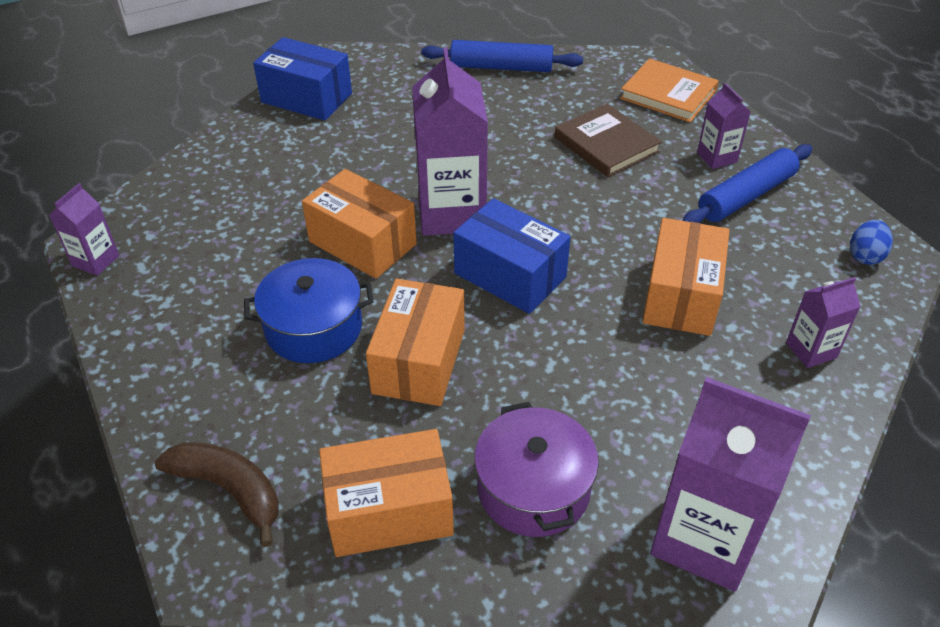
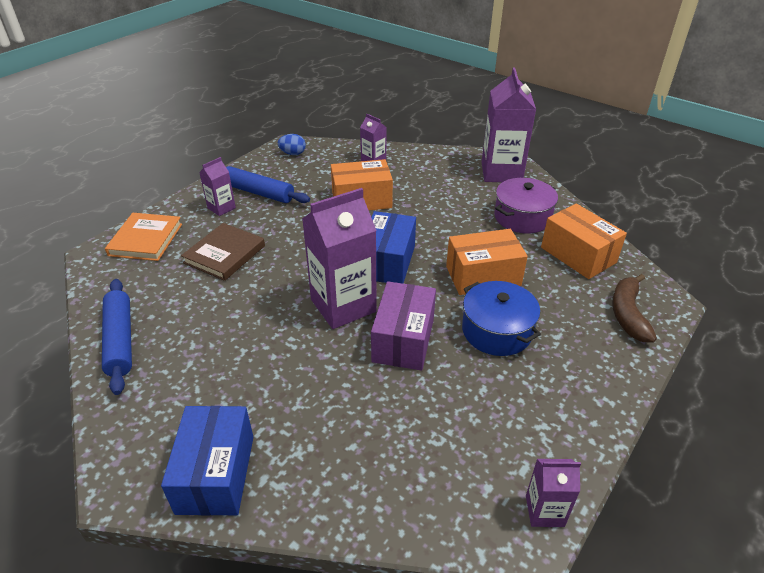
camera: 115 degrees left, 5 degrees down
orange box [302,169,417,279] -> purple box [371,281,436,371]

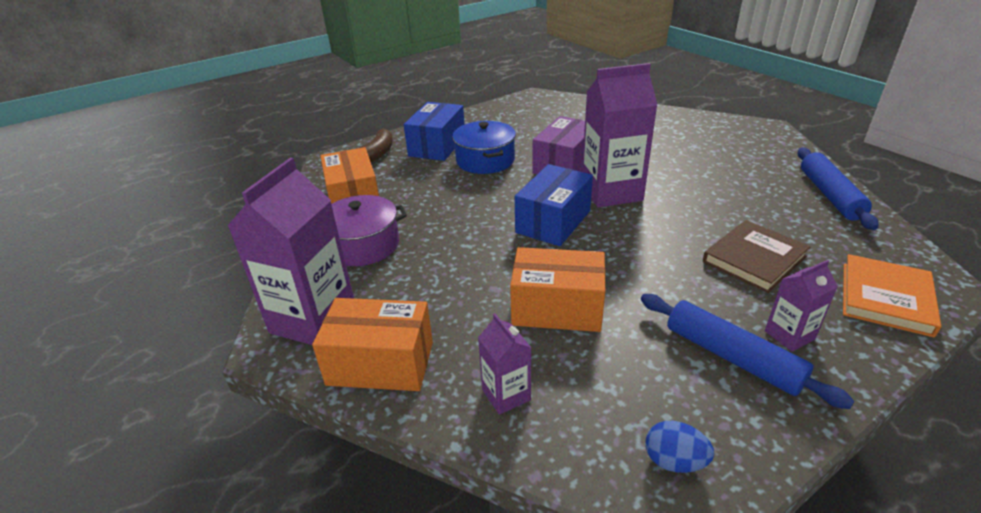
camera: 160 degrees left, 5 degrees down
blue box [161,406,253,516] -> blue box moved to [404,102,465,161]
orange box [446,229,528,295] -> orange box moved to [312,298,433,391]
purple carton [526,459,581,527] -> none

